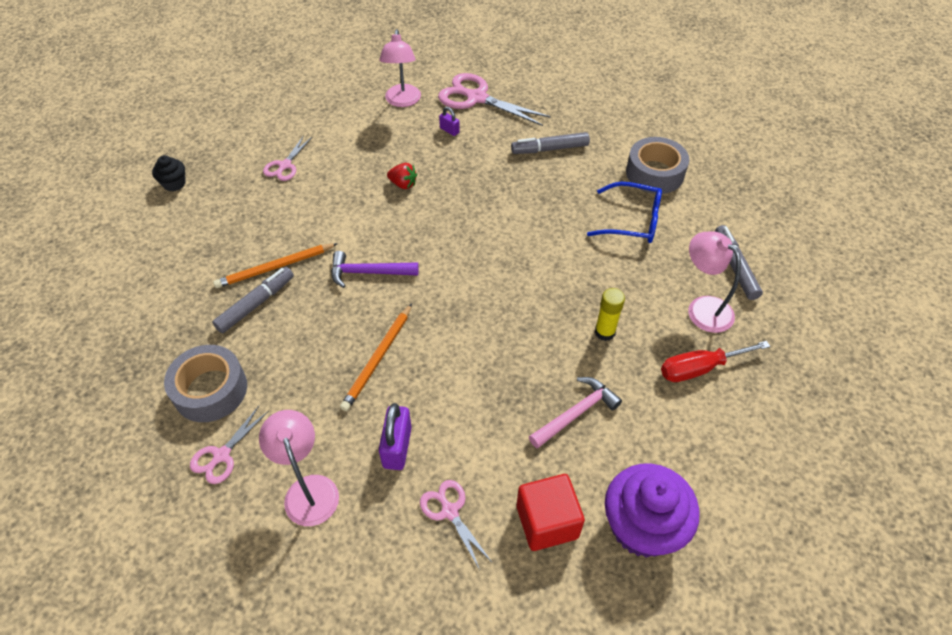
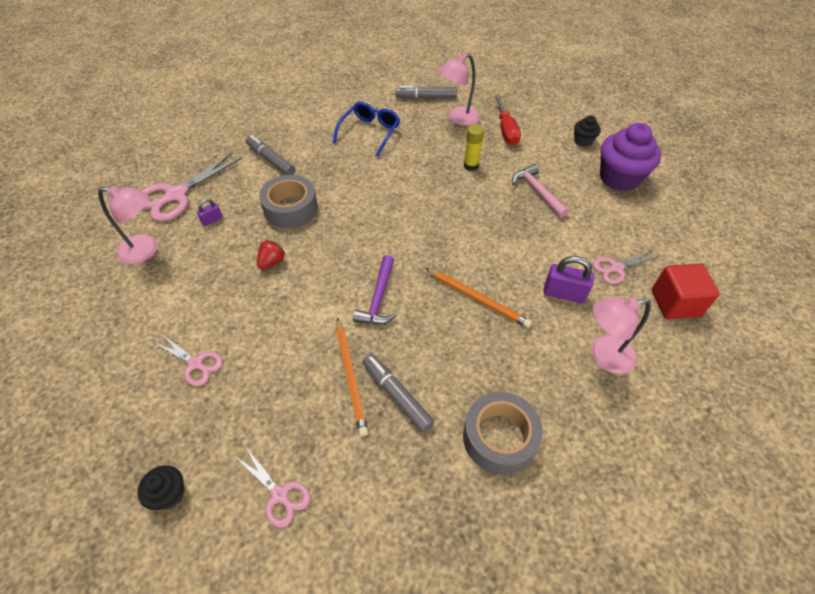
camera: 80 degrees left, 0 degrees up
pink scissors [190,406,269,484] -> pink scissors moved to [236,448,310,528]
grey marker [511,132,590,154] -> grey marker turned 135 degrees clockwise [246,135,296,175]
red cube [517,474,585,551] -> red cube moved to [652,264,719,319]
grey tape [626,137,689,194] -> grey tape moved to [259,175,318,228]
none -> black cupcake [574,115,601,147]

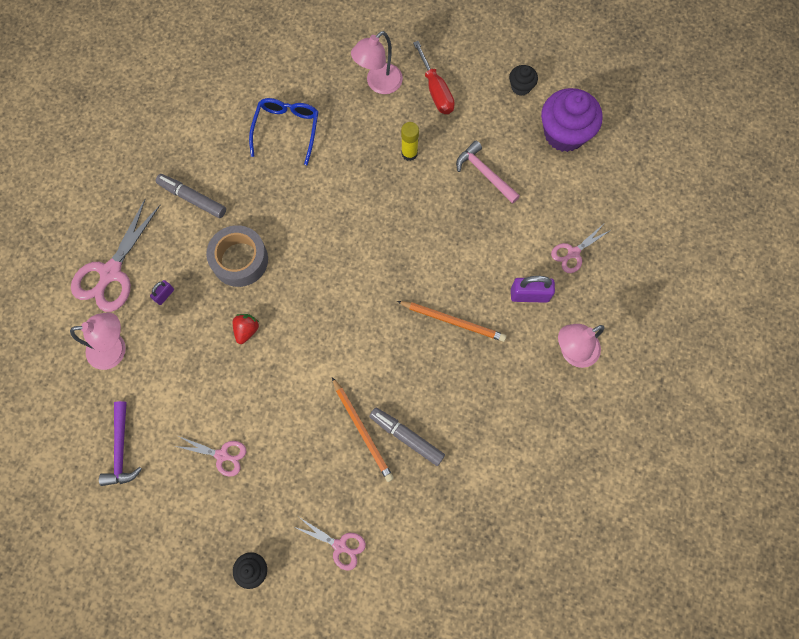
camera: 15 degrees left, 20 degrees up
purple hammer [353,255,397,324] -> purple hammer moved to [99,401,142,486]
grey marker [395,86,457,99] -> none
grey tape [463,392,543,475] -> none
red cube [652,264,719,319] -> none

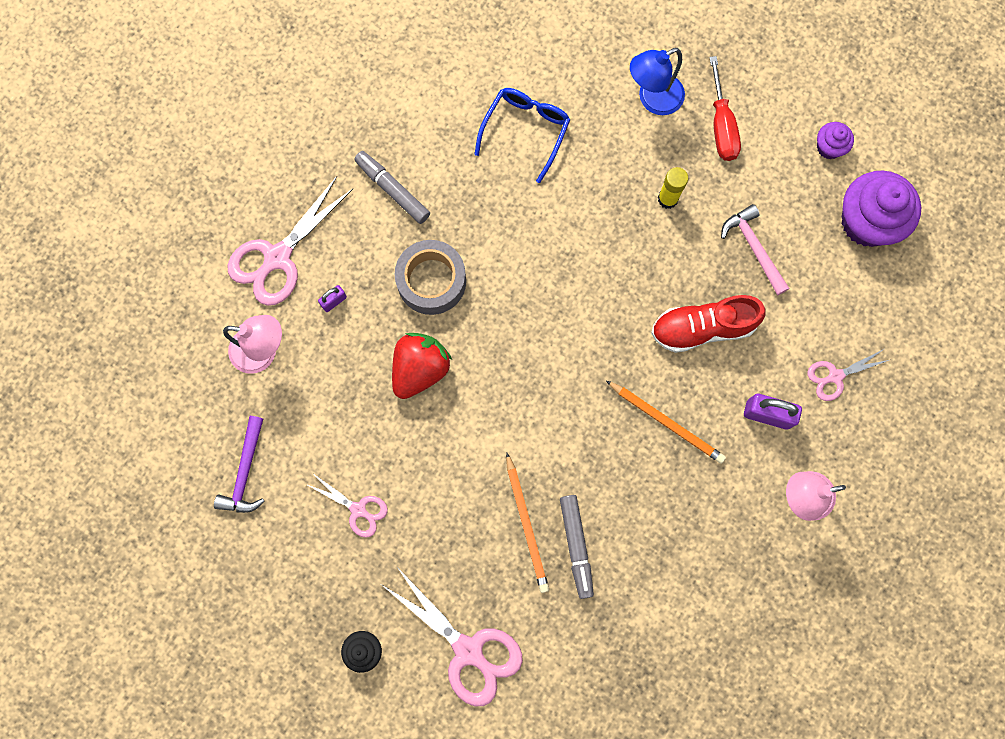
camera: 15 degrees right, 5 degrees up
red strawberry [233,314,259,344] -> red strawberry [392,333,452,399], size x1.84
pink scissors [294,517,366,571] -> pink scissors [382,567,523,706], size x1.81
pink lamp [351,31,403,94] -> blue lamp [630,48,685,115]
grey marker [369,407,445,466] -> grey marker turned 150 degrees counterclockwise [560,495,594,599]
black cupcake [509,65,538,96] -> purple cupcake [817,122,854,159]
none -> red shoe [651,295,765,353]

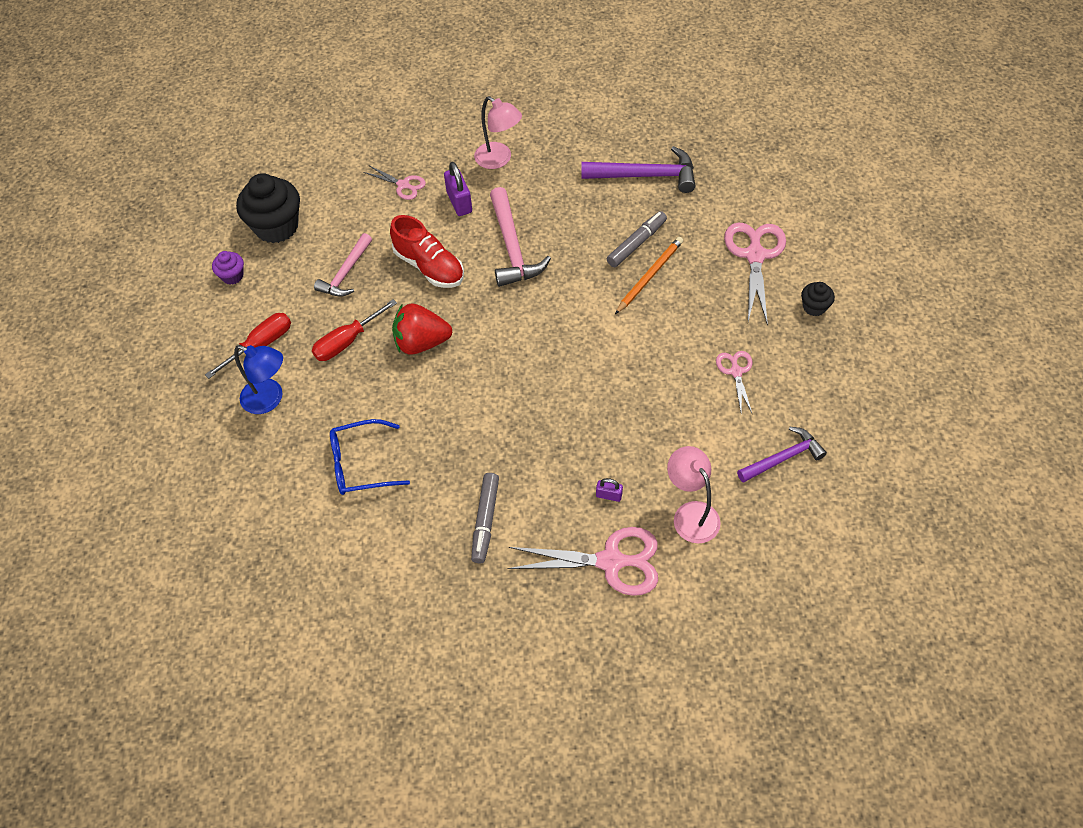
camera: 125 degrees left, 20 degrees down
red strawberry [392,333,452,399] -> red strawberry moved to [392,303,452,355]
grey tape [395,240,466,315] -> none
orange pencil [606,381,726,464] -> pink hammer [490,187,551,287]
yellow glue stick [658,167,689,209] -> red screwdriver [312,299,397,361]
purple cupcake [842,170,921,247] -> black cupcake [236,173,300,243]
none -> purple hammer [581,146,696,193]

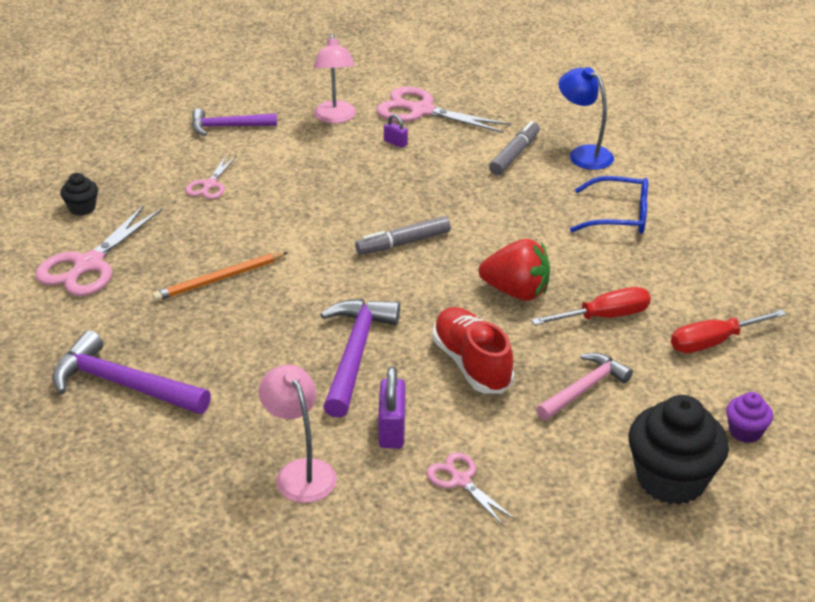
camera: 160 degrees left, 20 degrees down
blue lamp [234,345,283,414] -> blue lamp moved to [559,67,614,170]
pink hammer [490,187,551,287] -> purple hammer [320,299,400,418]
grey marker [607,211,667,267] -> grey marker moved to [355,216,451,255]

